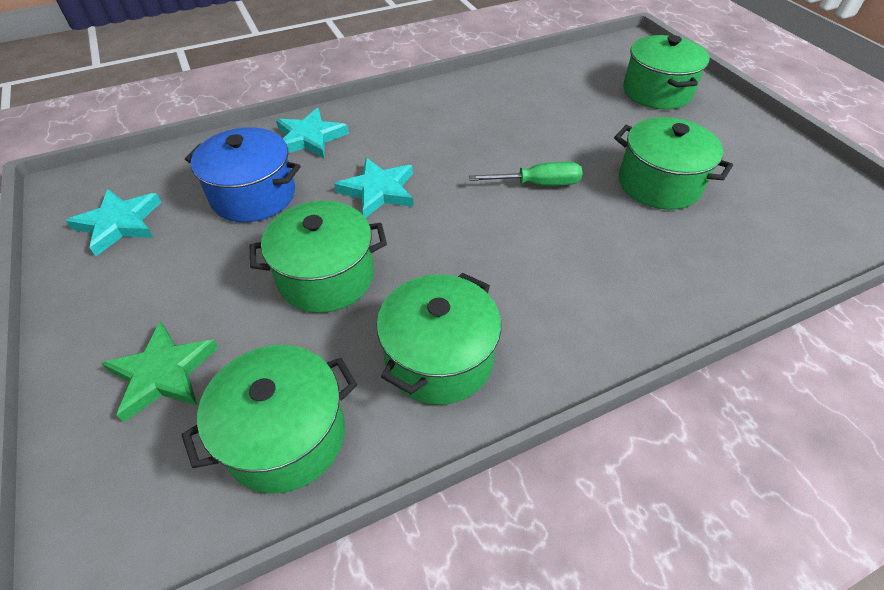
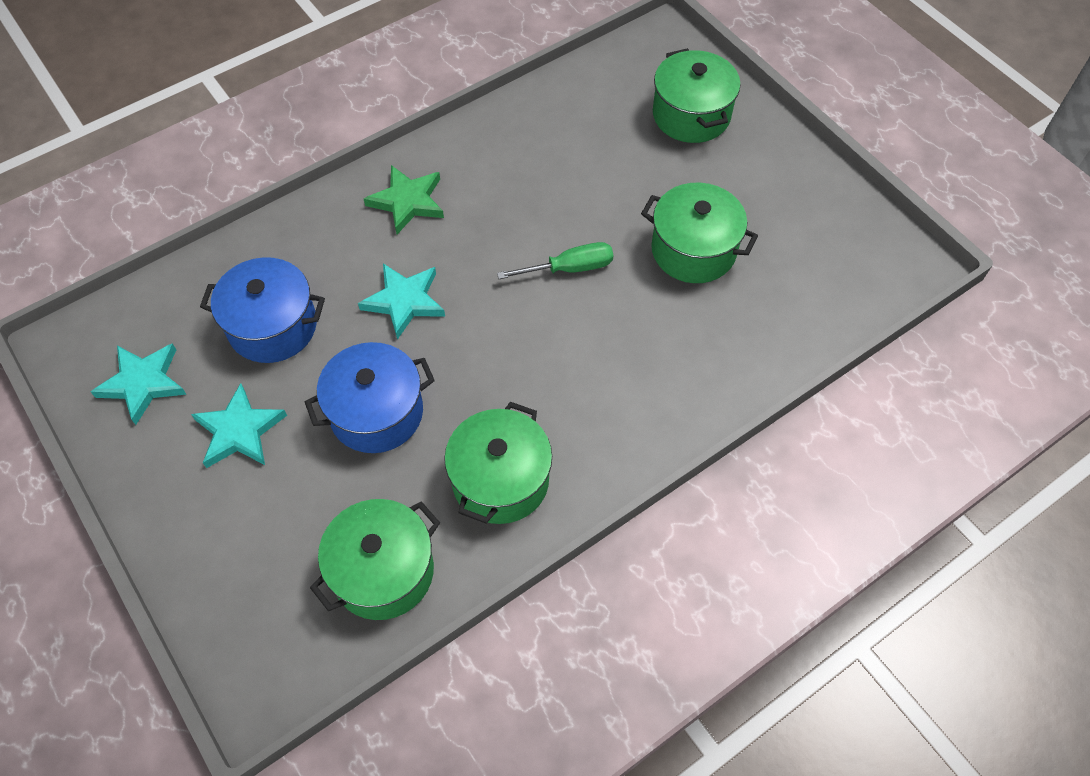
camera: 10 degrees left, 10 degrees up
green star [101,321,219,422] -> green star moved to [364,165,444,234]
green pot [250,201,387,313] -> blue pot [305,342,435,453]
turquoise star [276,108,349,159] -> turquoise star moved to [191,383,287,468]

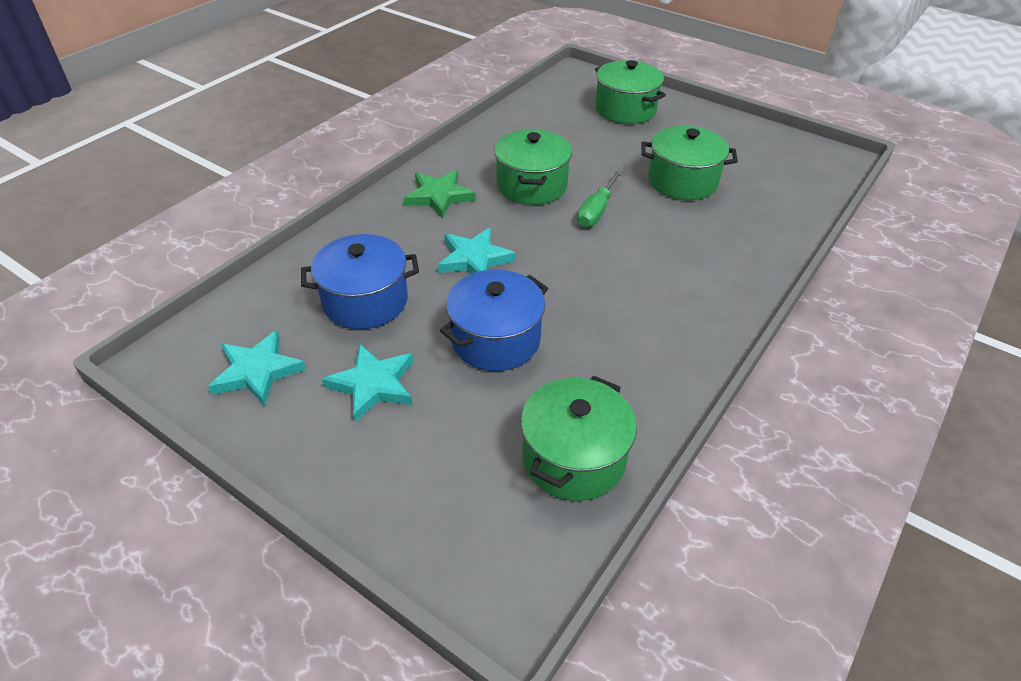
camera: 20 degrees left, 15 degrees down
green pot [444,402,552,524] -> green pot moved to [494,129,572,205]
green screwdriver [497,242,613,279] -> green screwdriver turned 150 degrees clockwise [577,170,623,227]

